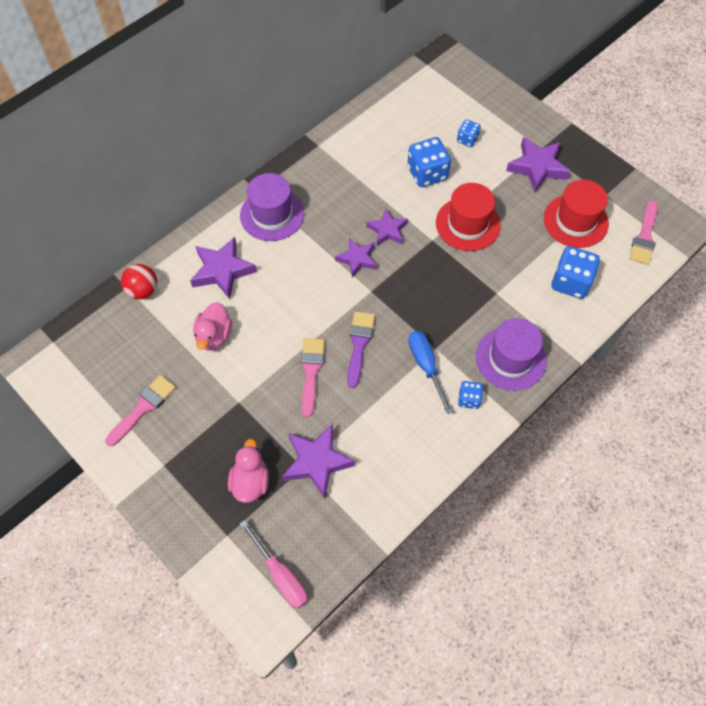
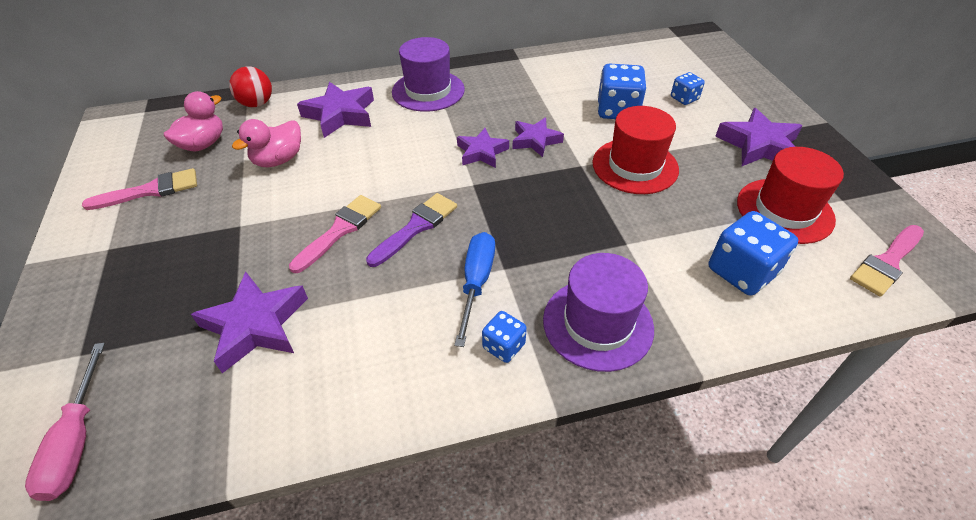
camera: 30 degrees right, 15 degrees down
pink duck [228,439,269,503] -> pink duck moved to [164,91,223,151]

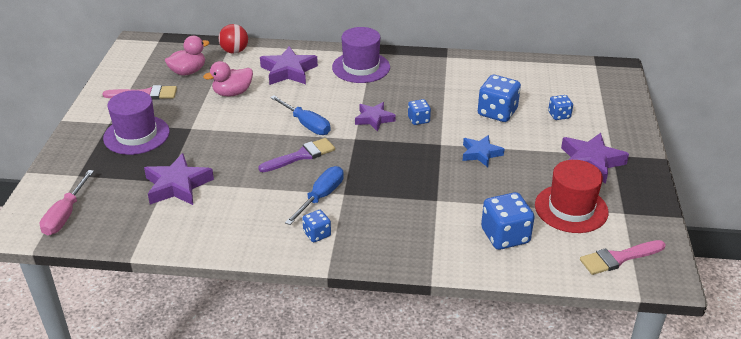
camera: 20 degrees right, 10 degrees down
pink brush [289,195,381,273] -> none
purple star [512,118,564,157] -> blue dice [408,99,431,125]
purple hat [543,253,654,372] -> purple hat moved to [103,90,170,155]
red hat [592,106,679,194] -> blue star [462,135,504,167]
none -> blue screwdriver [270,95,331,135]

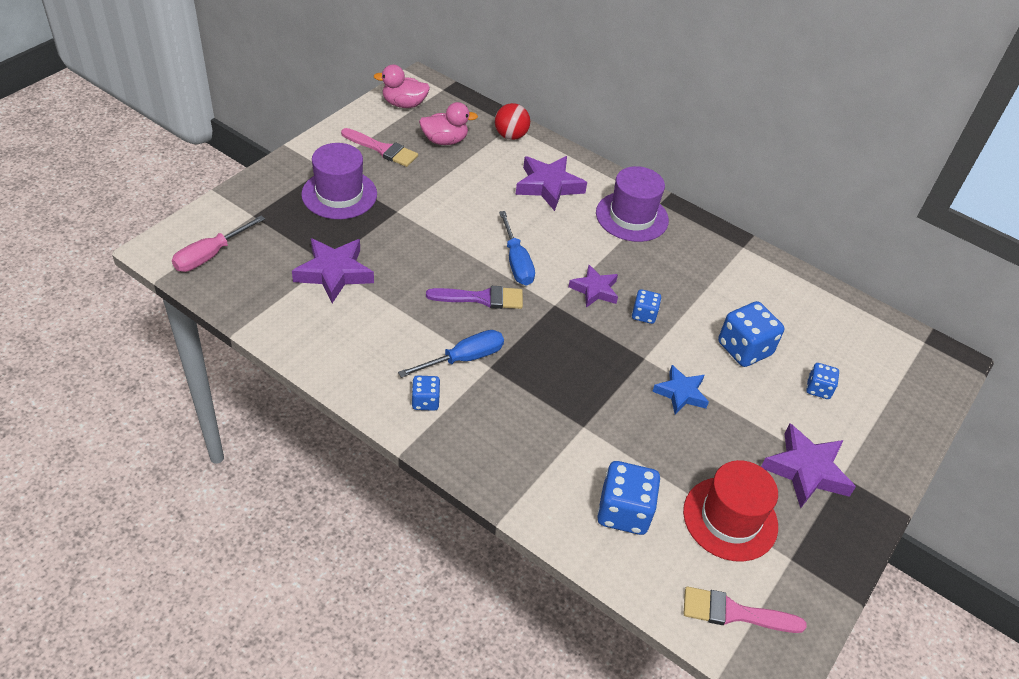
camera: 25 degrees right, 10 degrees up
pink duck [203,61,253,97] -> pink duck moved to [374,65,430,108]

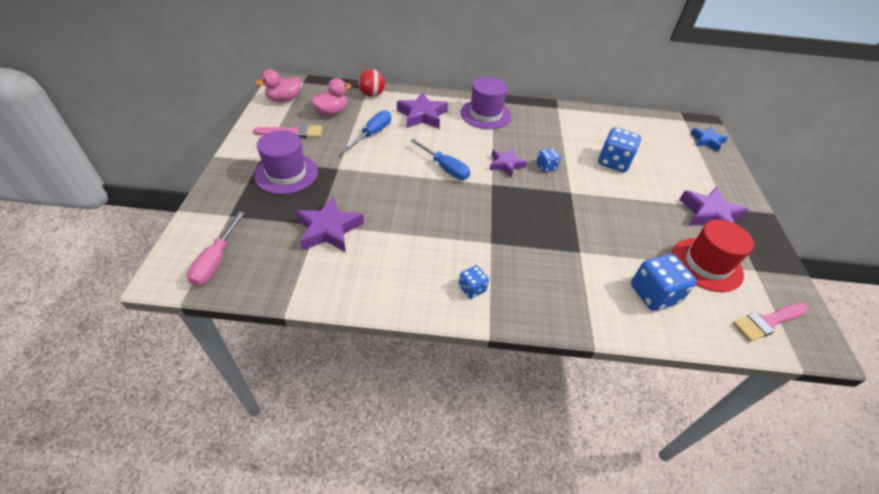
camera: 30 degrees left, 0 degrees up
blue screwdriver [398,330,504,378] -> blue screwdriver moved to [343,110,391,152]
purple brush [426,286,523,309] -> none
blue star [652,365,709,415] -> blue star moved to [690,127,728,152]
blue dice [806,363,839,399] -> none

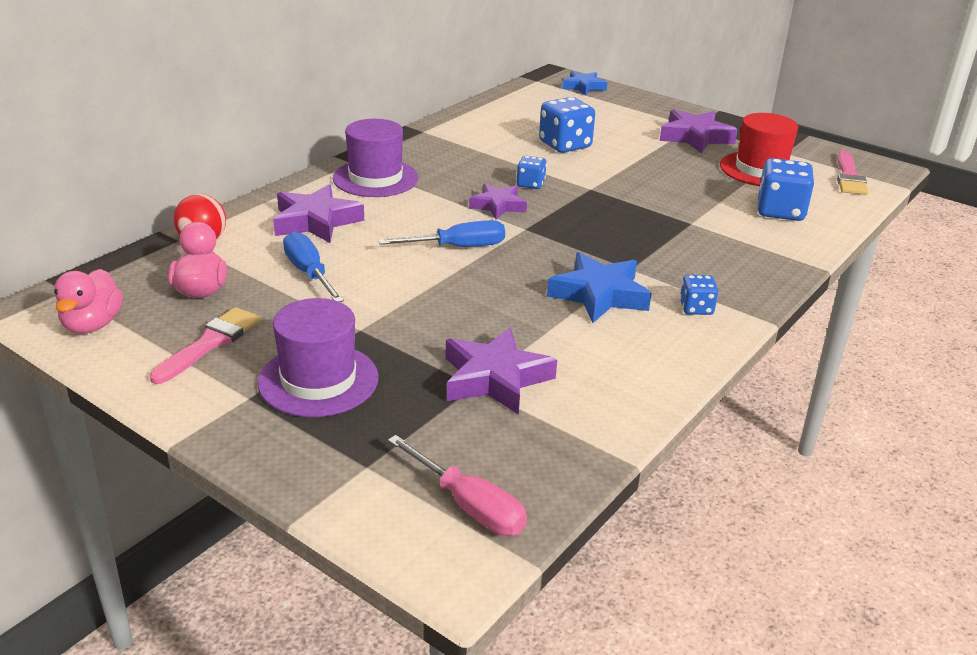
camera: 55 degrees left, 15 degrees down
none -> blue star [547,252,652,323]

